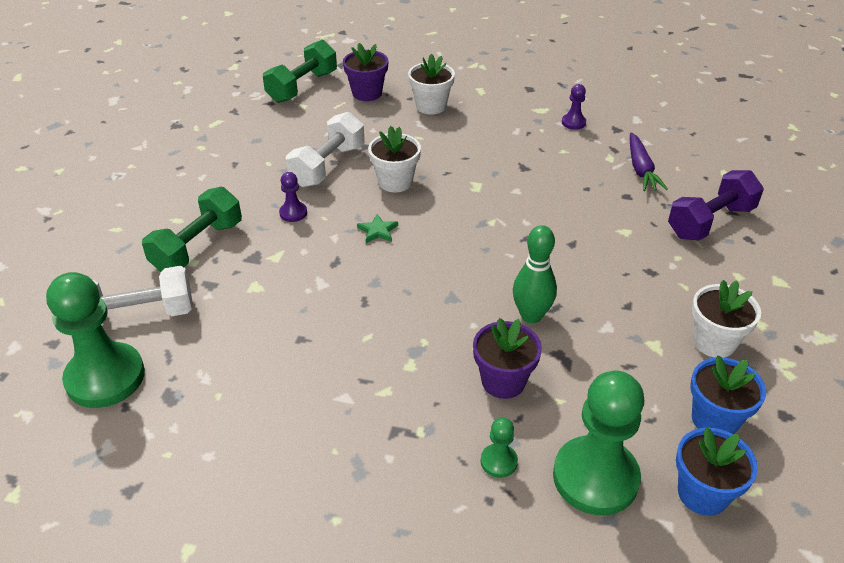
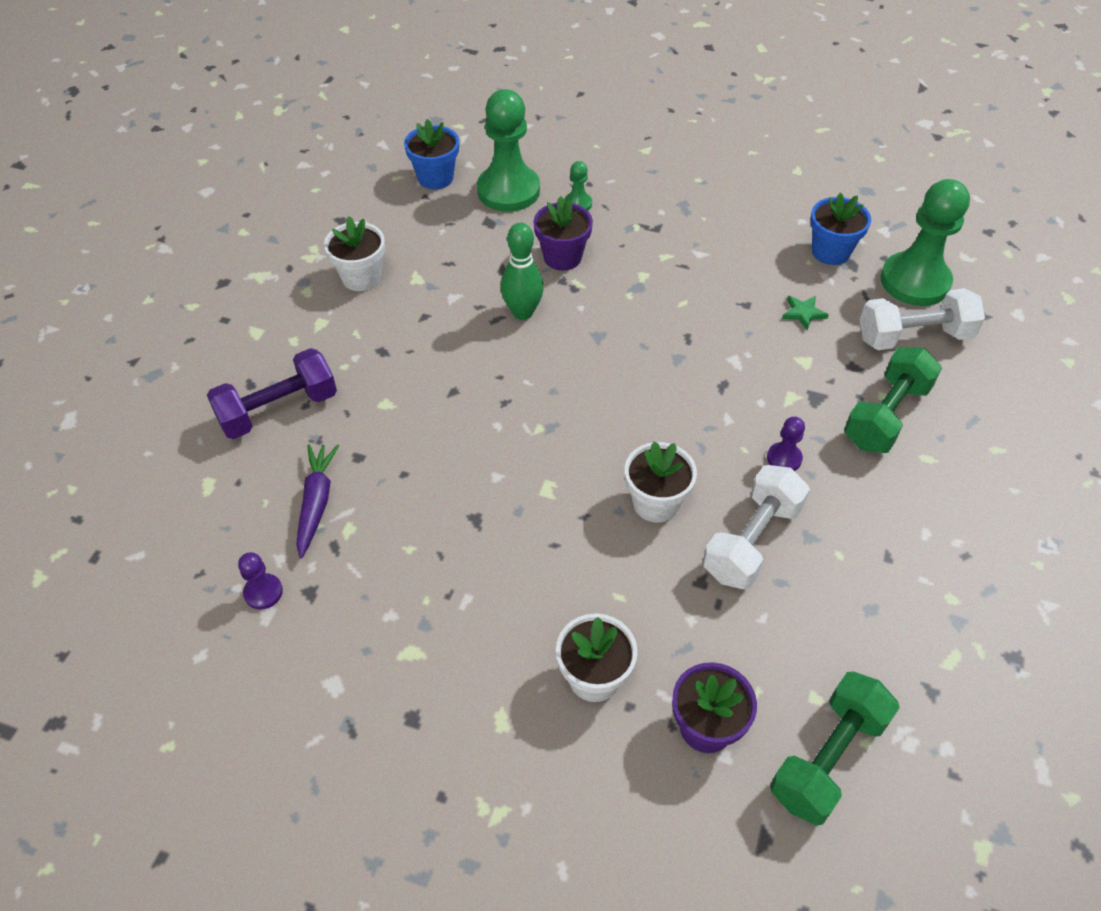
camera: 175 degrees left, 10 degrees up
green star [357,214,398,243] -> green star moved to [782,296,829,330]
purple pawn [562,84,586,130] -> purple pawn moved to [238,552,283,610]
blue flower pot [690,355,766,434] -> blue flower pot moved to [810,193,871,265]

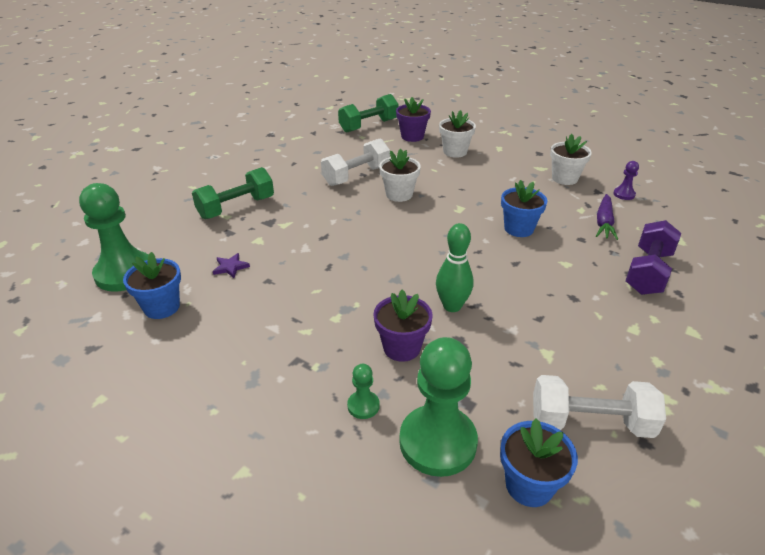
camera: 165 degrees left, 15 degrees down
purple dumbbell [207,348,337,439] -> purple dumbbell turned 45 degrees counterclockwise [625,220,681,295]
white flower pot [324,216,385,291] -> white flower pot moved to [550,134,592,185]
purple pawn [767,417,805,471] -> none
green star [782,296,829,330] -> purple star [213,253,250,278]
white dumbbell [860,288,985,350] -> white dumbbell moved to [533,375,666,438]
none -> blue flower pot [501,180,547,237]

